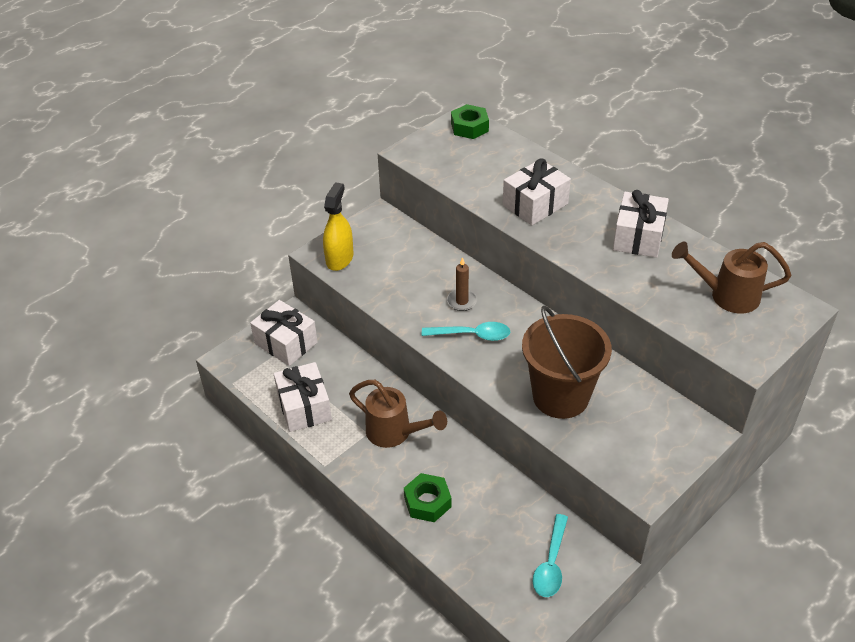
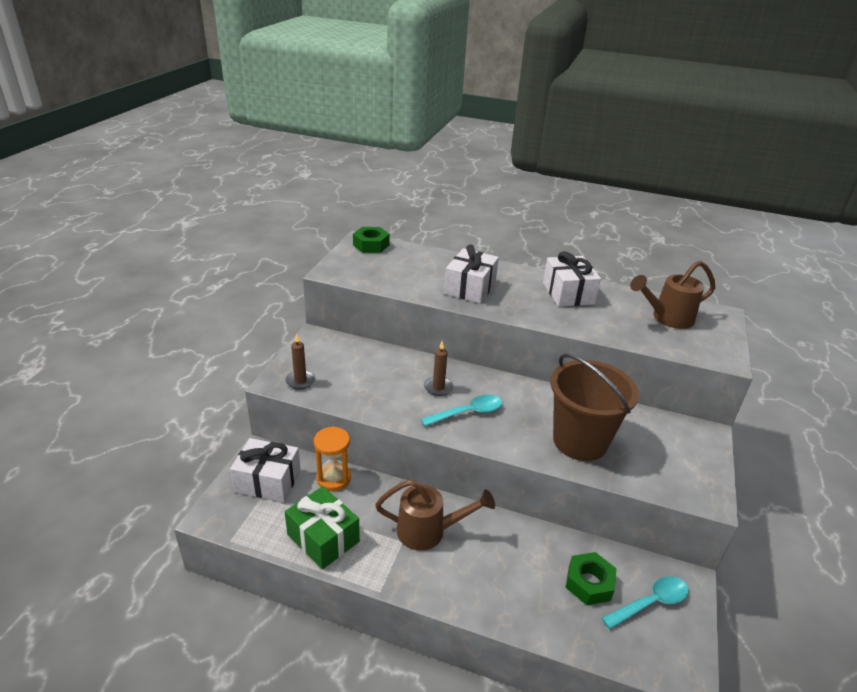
camera: 30 degrees left, 10 degrees down
white gift [274,362,332,432] -> green gift [285,486,360,569]
yellow spray bottle [323,182,354,271] -> brown candle [285,334,315,390]
green nut [404,473,451,522] -> green nut moved to [566,552,617,605]
turquoise spoon [532,514,568,597] -> turquoise spoon turned 105 degrees counterclockwise [602,576,689,629]
none -> orange hourglass [314,426,351,491]

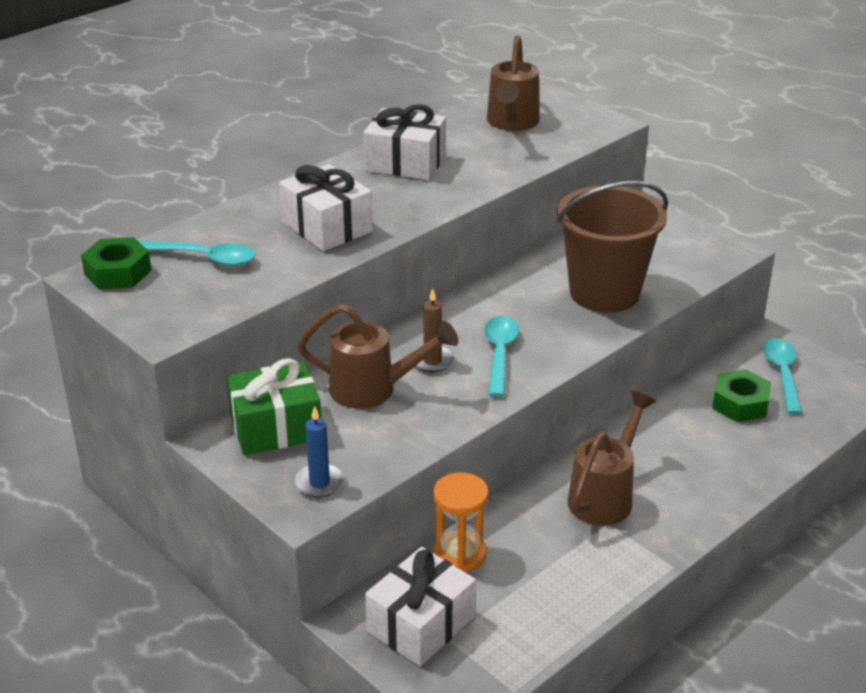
camera: 60 degrees left, 0 degrees up
brown candle [285,334,315,390] -> blue candle [294,406,345,498]
green gift [285,486,360,569] -> green gift moved to [226,358,321,455]
none -> turquoise spoon [139,241,256,266]
none -> brown watering can [298,304,458,409]

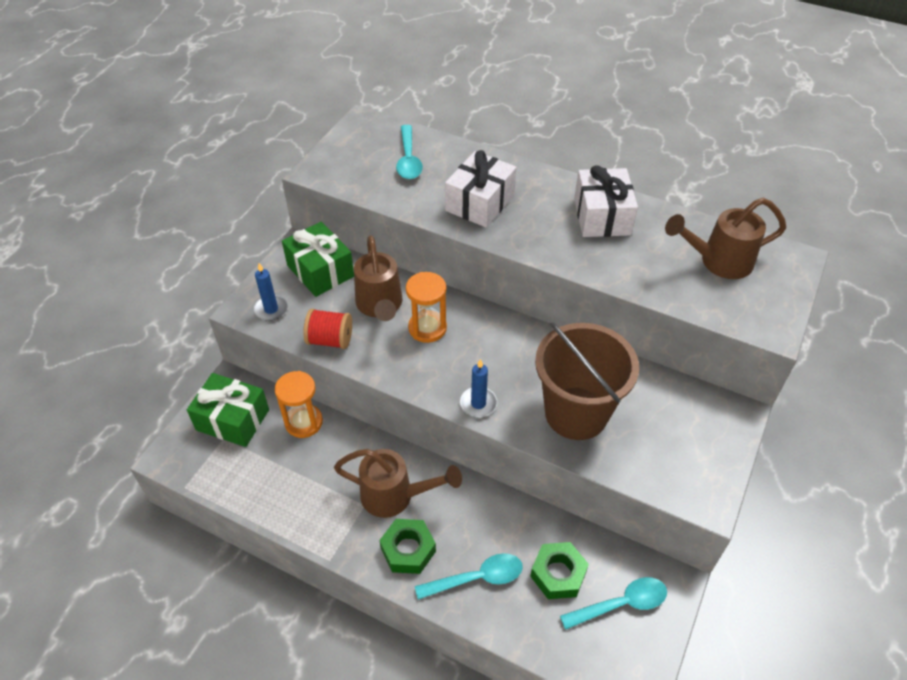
camera: 70 degrees right, 15 degrees up
green nut [81,237,152,289] -> green nut moved to [379,519,436,574]
white gift [365,547,476,666] -> green gift [187,373,269,447]
brown candle [414,288,455,373] -> orange hourglass [406,272,447,343]
turquoise spoon [484,316,519,397] -> turquoise spoon moved to [415,553,523,600]
none -> red spool [303,309,352,349]
none -> blue candle [460,359,497,417]

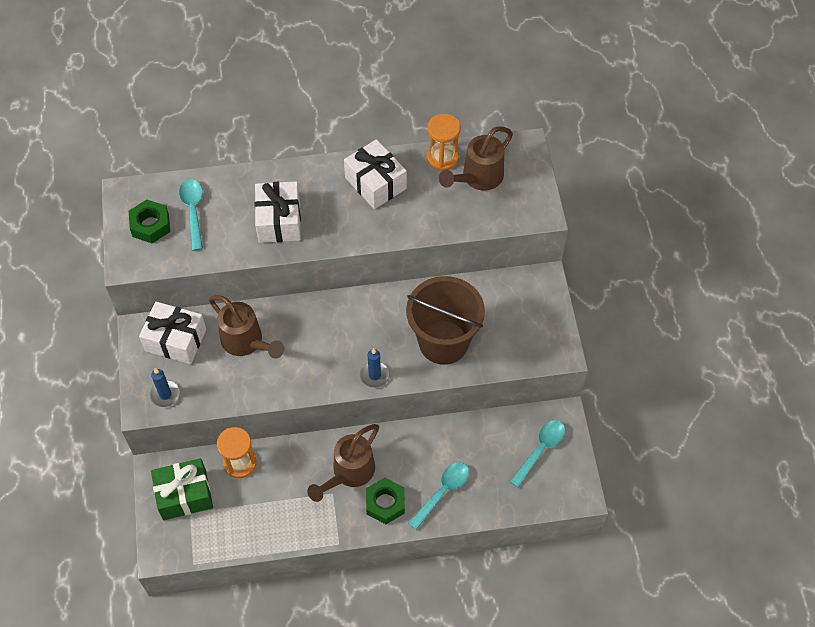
camera: 35 degrees left, 10 degrees up
green gift [282,222,354,297] -> white gift [139,302,206,364]
red spool [303,309,352,349] -> none
brown watering can [334,449,462,518] -> brown watering can turned 150 degrees clockwise [307,424,379,502]
turquoise spoon [396,125,423,179] -> turquoise spoon turned 150 degrees counterclockwise [179,179,203,251]
orange hourglass [406,272,447,343] -> orange hourglass moved to [427,114,460,171]
green nut [530,542,589,599] -> green nut moved to [129,200,170,243]

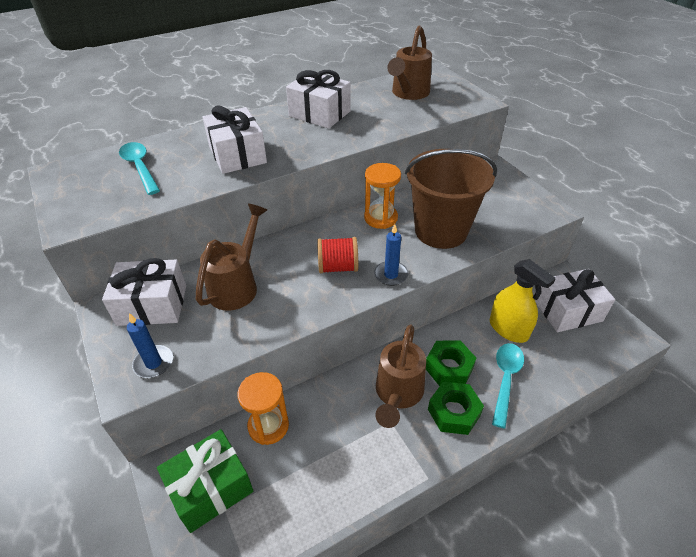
camera: 20 degrees left, 15 degrees down
green nut [129,200,170,243] -> green nut moved to [426,341,476,386]
brown watering can [209,295,284,359] -> brown watering can turned 90 degrees counterclockwise [196,203,267,311]
orange hourglass [427,114,460,171] -> orange hourglass moved to [364,163,401,229]
turquoise spoon [510,420,565,488] -> white gift [535,269,615,332]
none -> red spool [317,237,358,273]
none -> yellow spray bottle [490,259,556,343]

